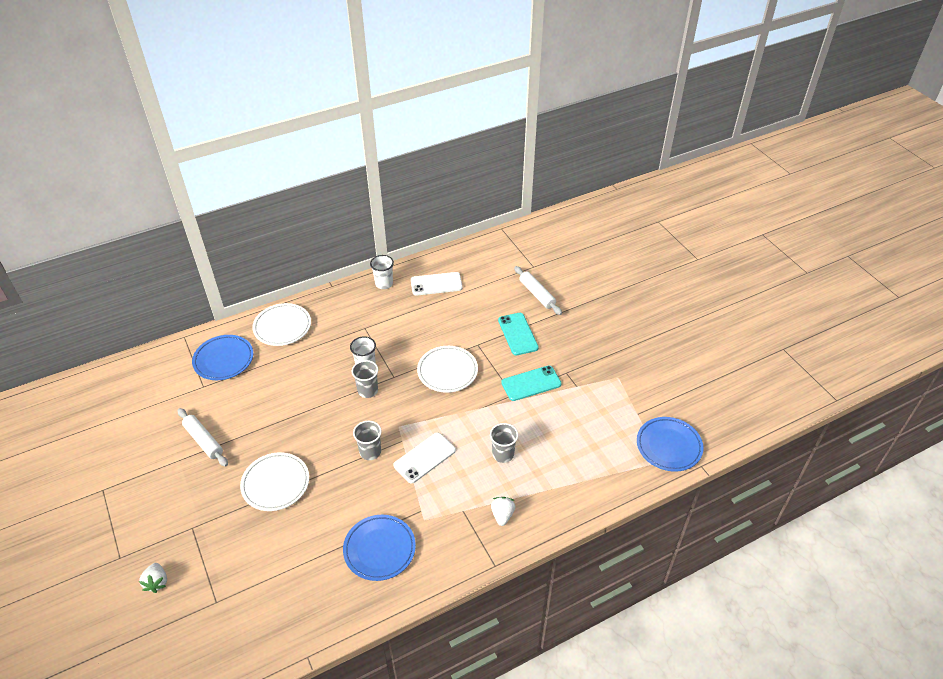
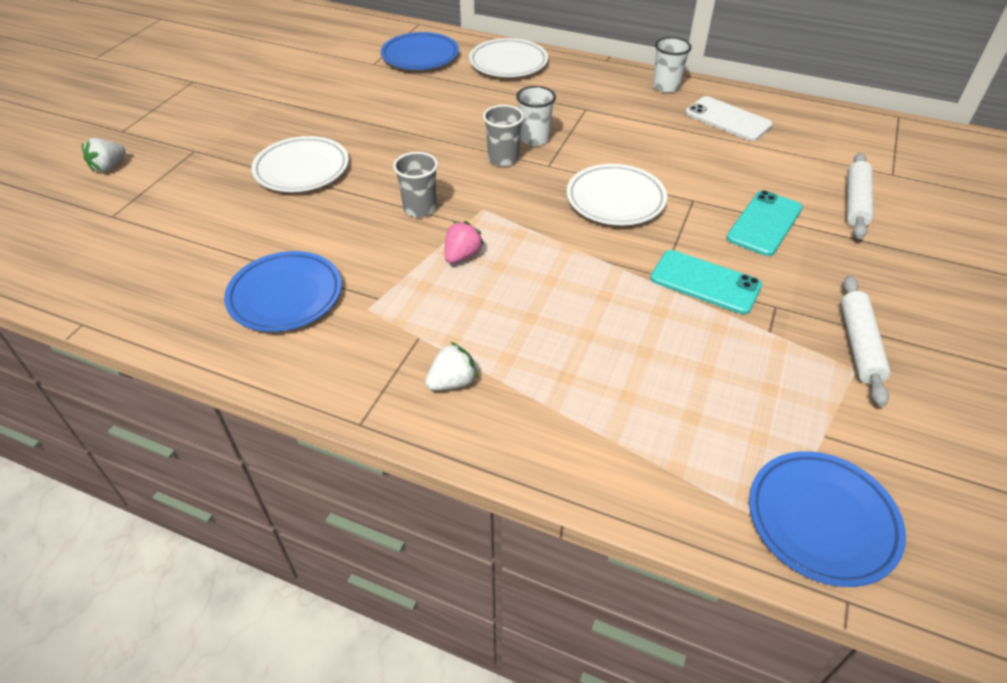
camera: 50 degrees right, 0 degrees up
white rolling pin [178,408,228,467] -> white rolling pin moved to [840,275,891,407]
white phone [393,432,456,484] -> pink strawberry [444,221,484,264]
grey cup [490,423,518,463] -> none

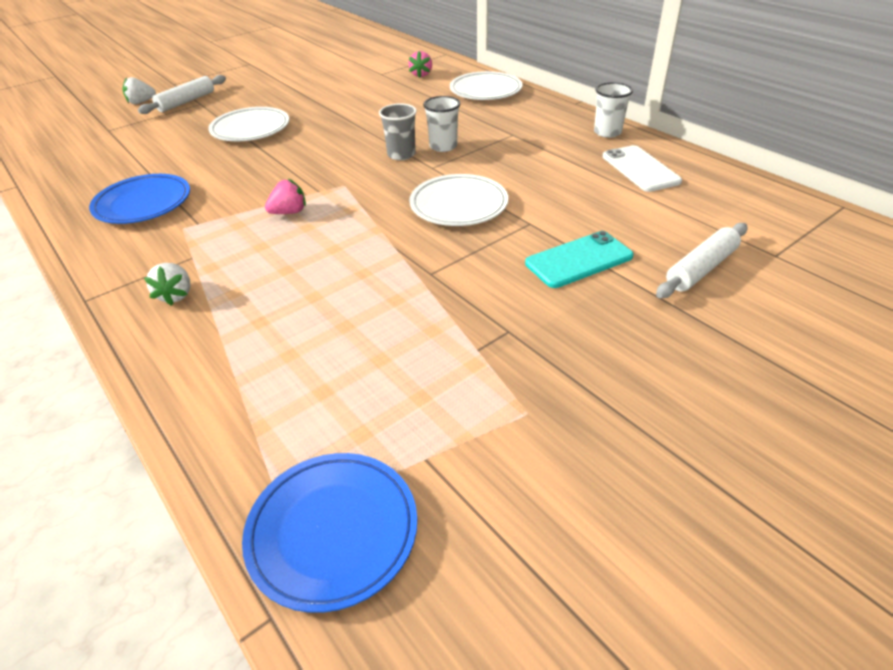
camera: 30 degrees right, 5 degrees down
blue plate [381,32,459,70] -> pink strawberry [408,51,432,78]
grey cup [393,152,438,217] -> none
white strawberry [425,342,478,390] -> white strawberry turned 90 degrees clockwise [144,263,191,306]
turquoise phone [650,250,762,314] -> none
white rolling pin [840,275,891,407] -> white rolling pin moved to [138,75,226,114]

